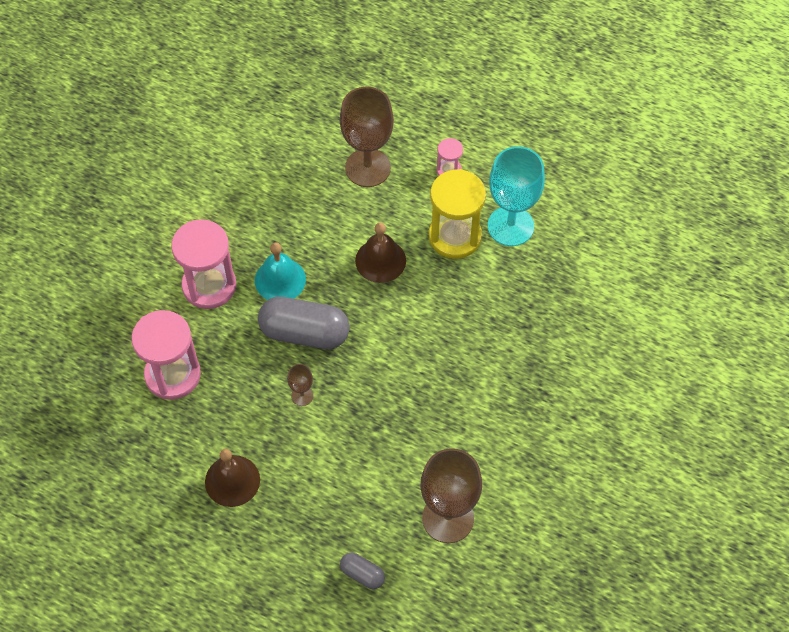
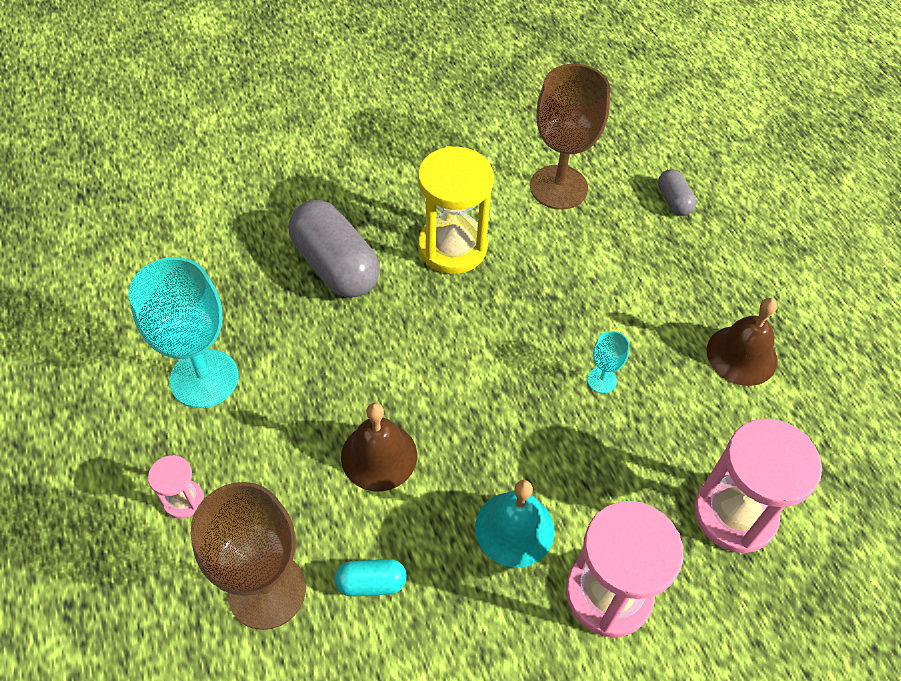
camera: 140 degrees left, 5 degrees down
grey capsule [258,297,350,349] -> grey capsule moved to [289,200,380,298]
brown goblet [287,364,313,406] -> turquoise goblet [587,331,630,393]
yellow hourglass [429,169,486,259] -> yellow hourglass moved to [418,146,494,274]
none -> turquoise capsule [335,559,407,597]

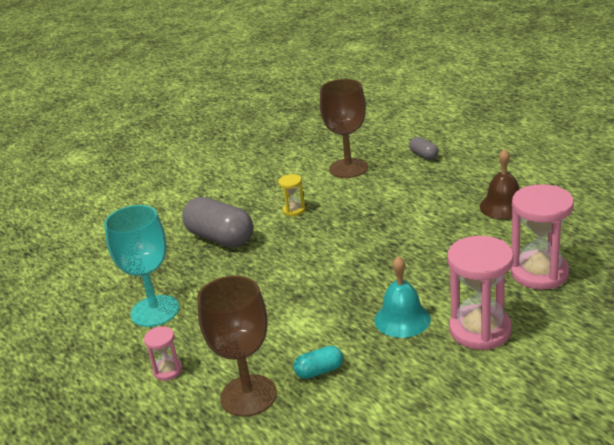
camera: 10 degrees left, 25 degrees down
brown bell [341,403,417,491] -> none
yellow hourglass [418,146,494,274] -> yellow hourglass [278,174,305,216], size x0.48
turquoise goblet [587,331,630,393] -> none

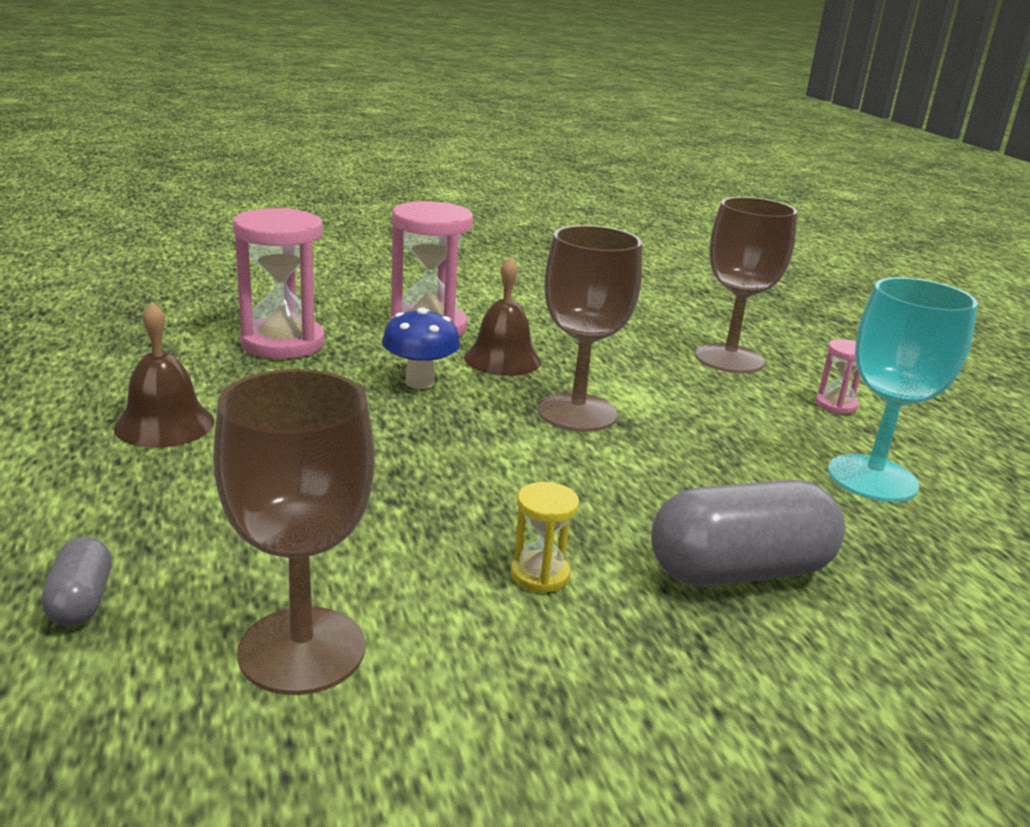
camera: 165 degrees left, 5 degrees down
grey capsule [182,197,253,247] -> grey capsule turned 75 degrees counterclockwise [651,479,845,587]
turquoise capsule [293,346,343,379] -> none
turquoise bell [374,256,431,338] -> brown bell [464,256,541,376]
none -> blue mushroom [382,307,460,389]
none -> brown goblet [537,225,642,432]

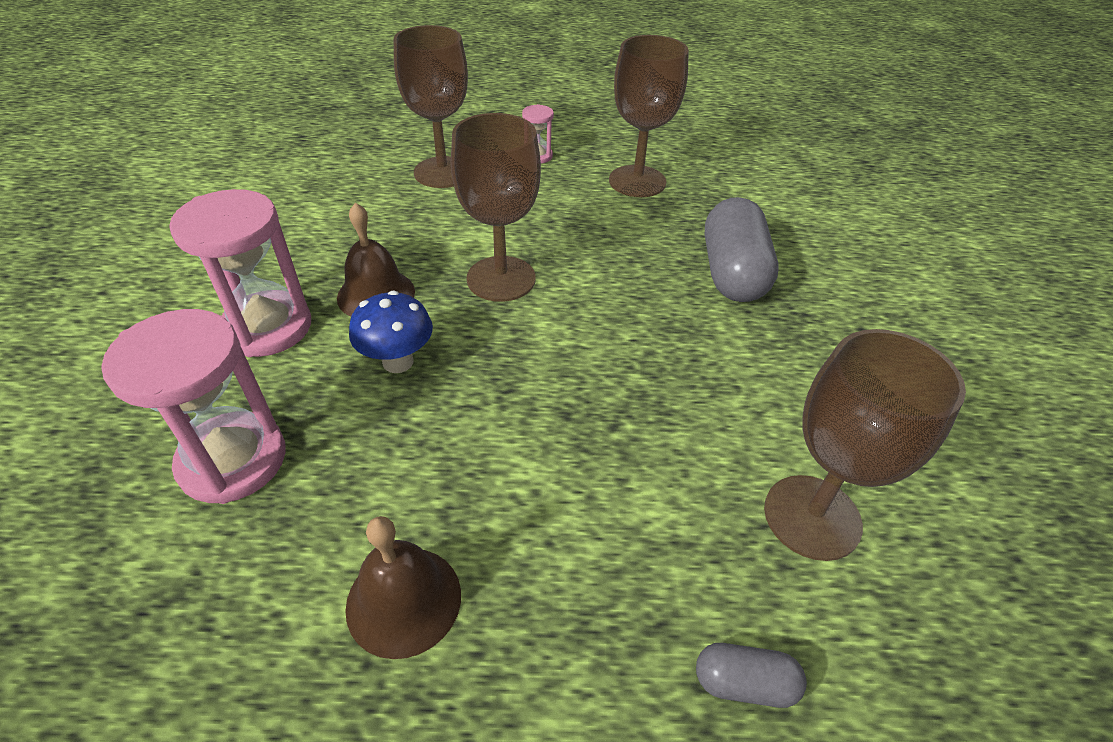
camera: 70 degrees left, 20 degrees up
yellow hourglass [511,482,579,593] -> none
turquoise goblet [828,277,978,502] -> brown goblet [609,35,689,197]

